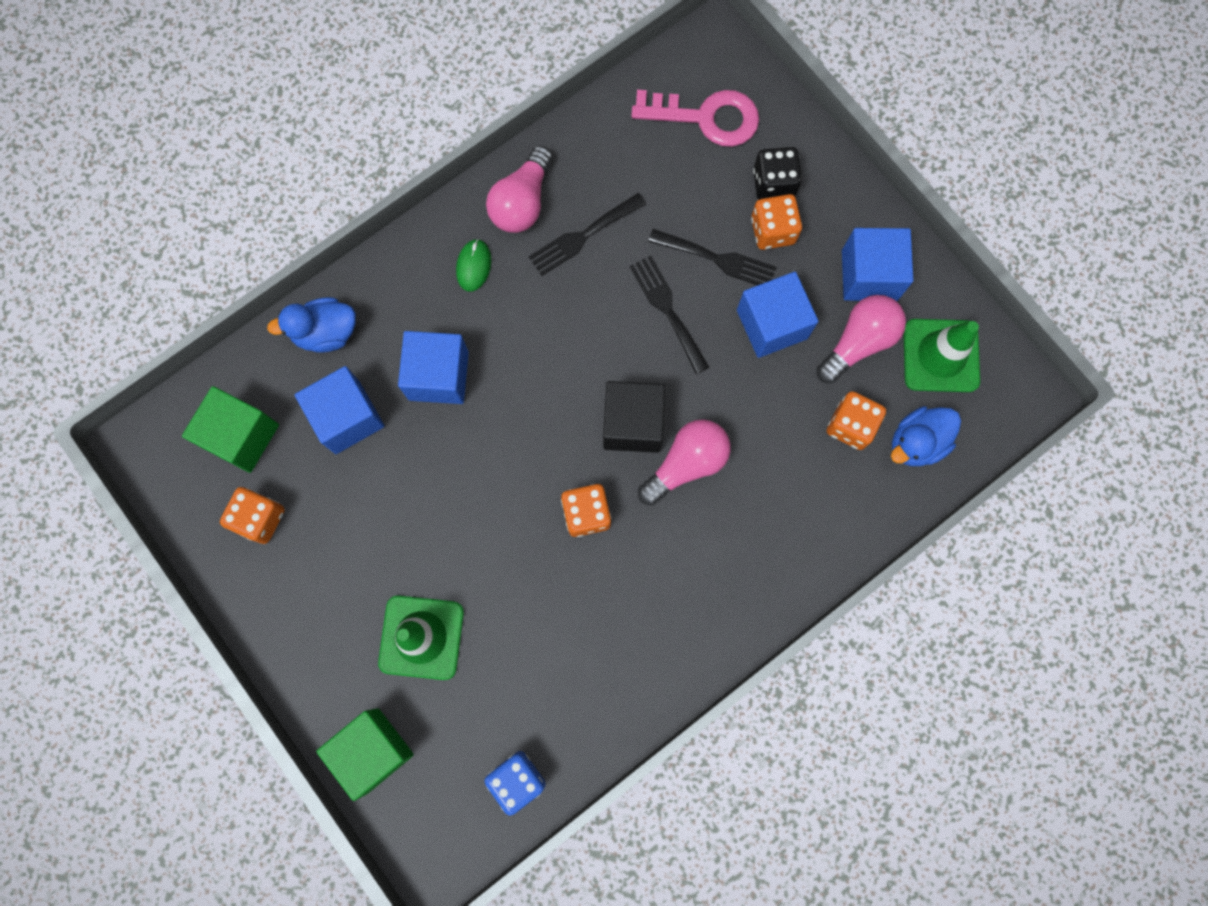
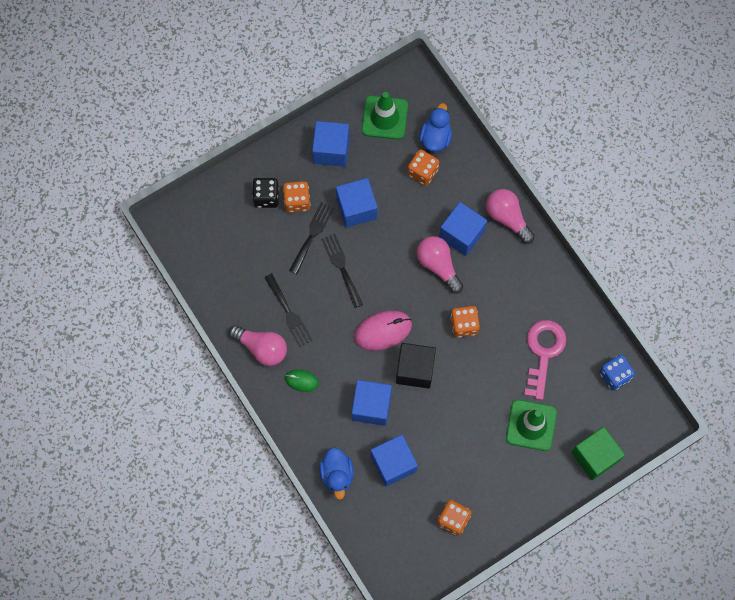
camera: 85 degrees left, 5 degrees down
green cube [182,386,279,473] -> none
black cube [603,381,665,453] -> black cube moved to [396,343,436,389]
black fork [630,256,710,374] -> black fork turned 90 degrees clockwise [321,234,363,308]
pink key [631,90,759,147] -> pink key moved to [524,320,567,400]
pink light bulb [817,295,906,383] -> pink light bulb moved to [486,189,535,244]
blue duck [891,406,961,466] -> blue duck turned 135 degrees counterclockwise [419,103,452,152]
none -> pink mouse [354,310,412,351]
none -> blue cube [439,202,487,256]

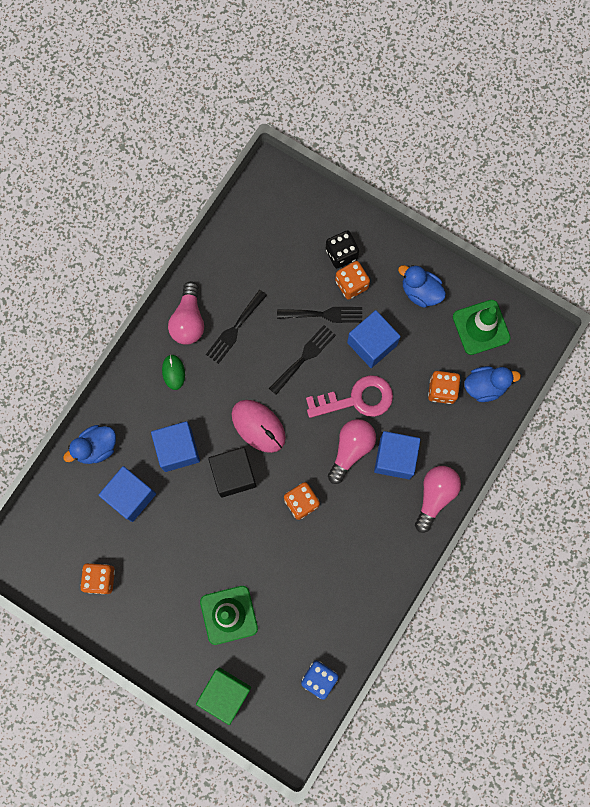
camera: 65 degrees right, 5 degrees up
blue cube [312,121,349,167] -> blue duck [398,265,446,308]
pink key [524,320,567,400] -> pink key moved to [306,375,393,418]

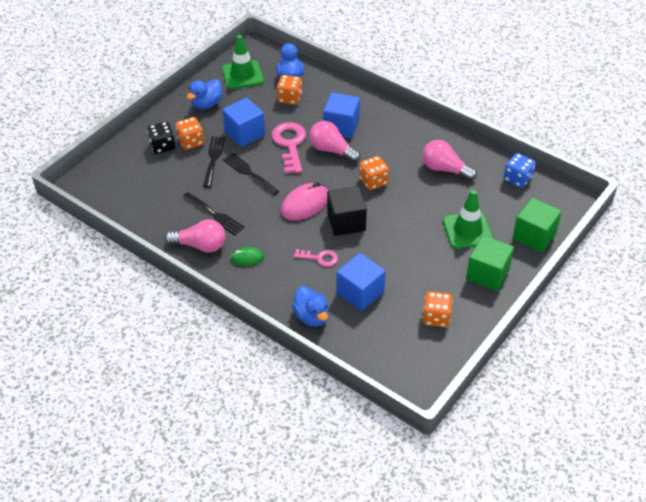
camera: 85 degrees left, 30 degrees down
blue cube [151,421,200,472] -> pink key [294,249,338,267]
pink light bulb [415,466,461,533] -> pink light bulb moved to [422,140,477,181]
none -> green cube [466,235,514,291]

